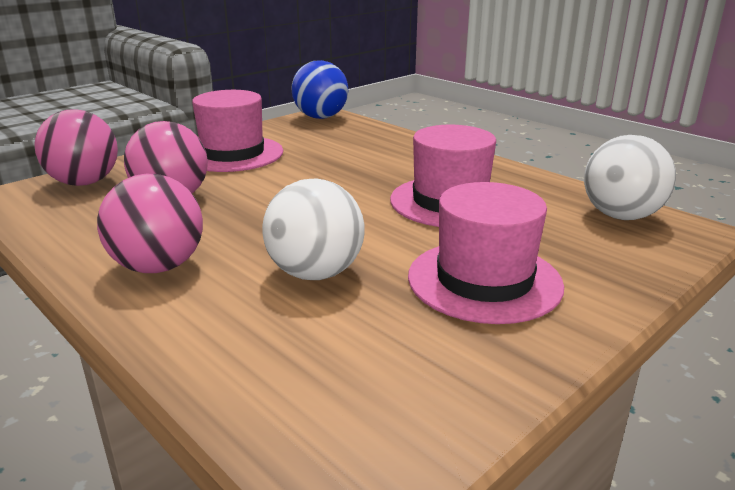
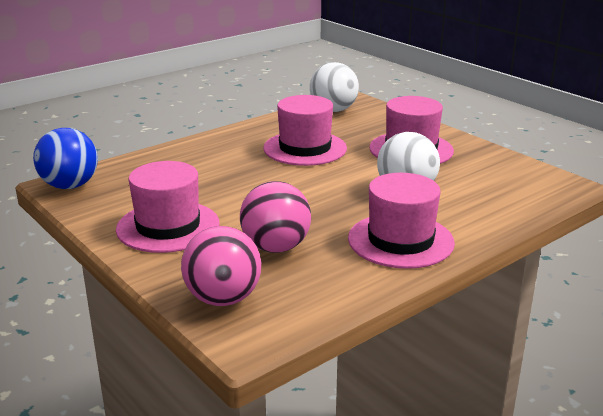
camera: 85 degrees left, 0 degrees up
pink ball [97,174,203,273] -> pink hat [348,173,455,269]

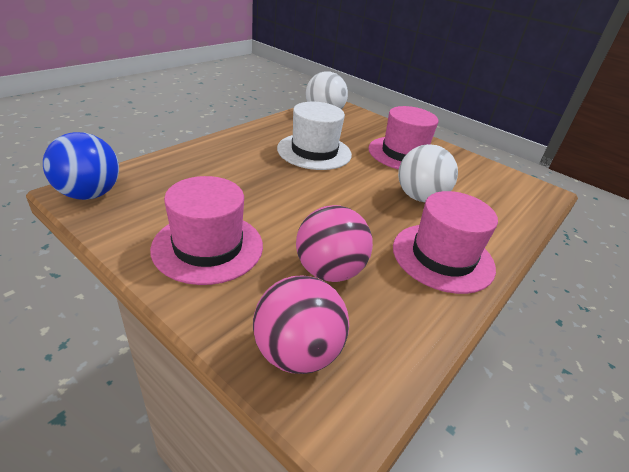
camera: 15 degrees left, 10 degrees up
pink hat [263,95,347,166] -> white hat [277,102,352,170]

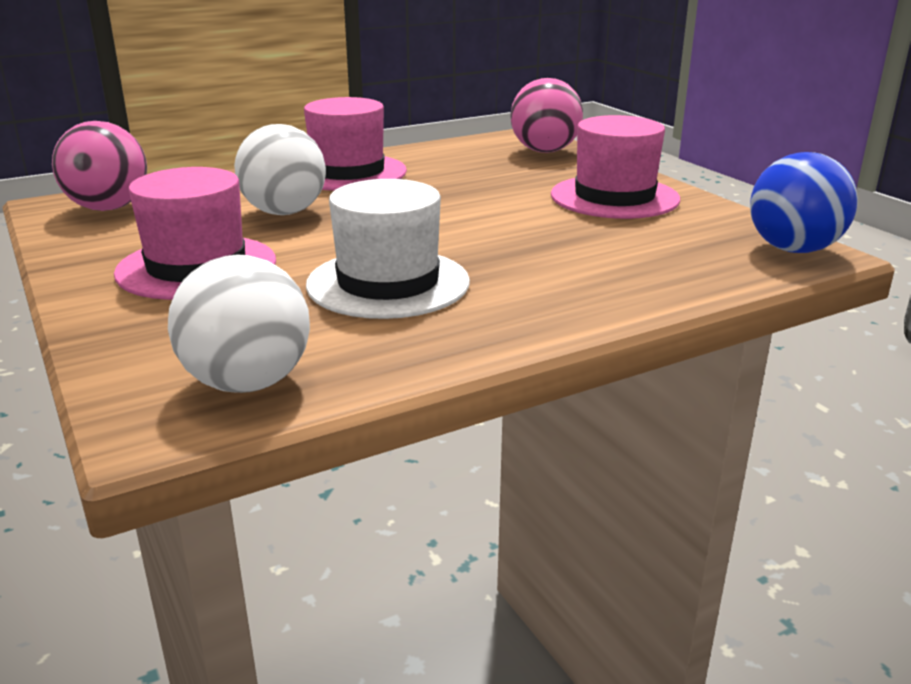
camera: 155 degrees left, 10 degrees down
pink ball [296,205,373,282] -> pink ball moved to [52,121,147,211]

